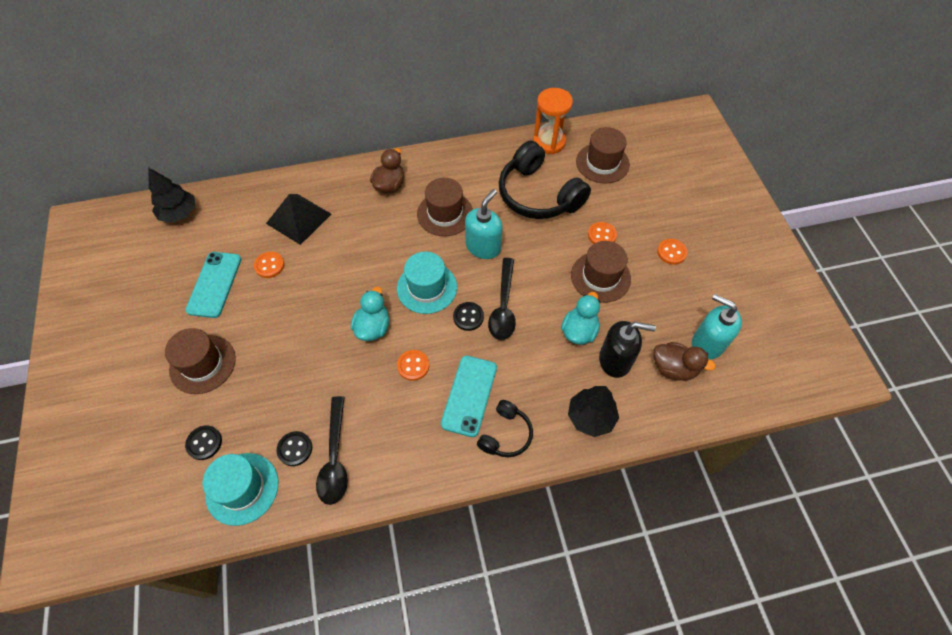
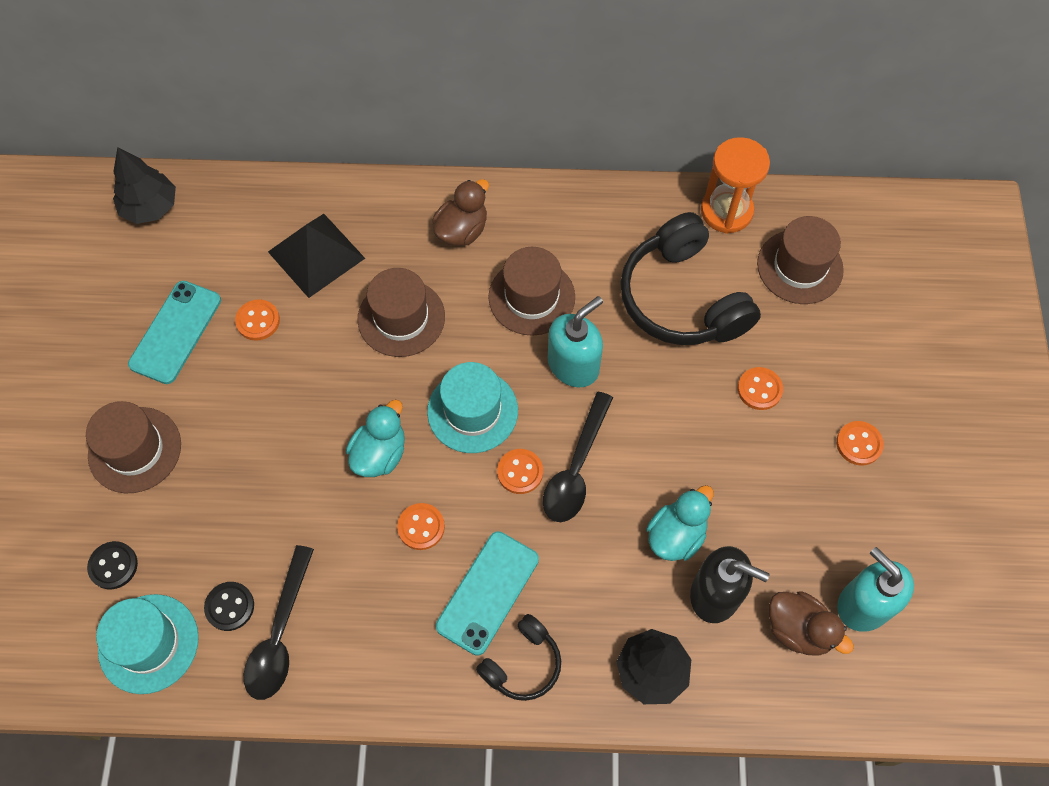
camera: 15 degrees right, 5 degrees up
black button [453,302,484,331] -> orange button [497,449,543,494]
brown hat [571,241,631,303] -> brown hat moved to [358,268,445,357]

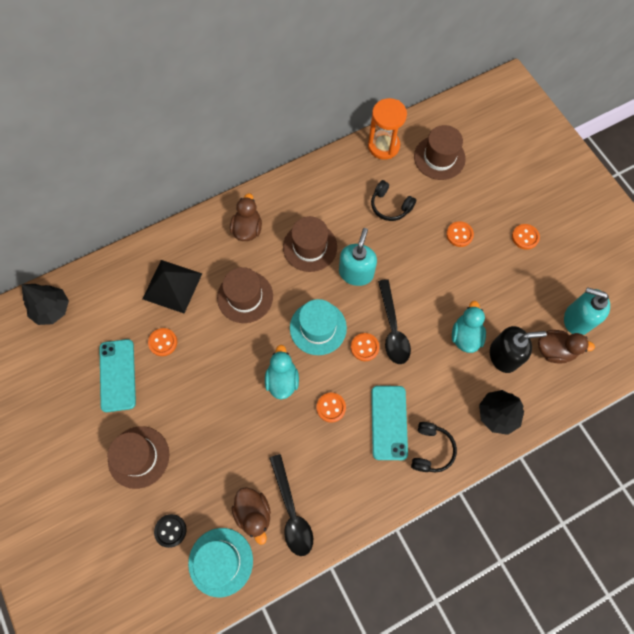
camera: 30 degrees left, 5 degrees up
black button [204,582,254,631] -> brown duck [232,487,271,545]
black headphones [620,212,761,345] -> black headphones [371,180,416,221], size x0.52

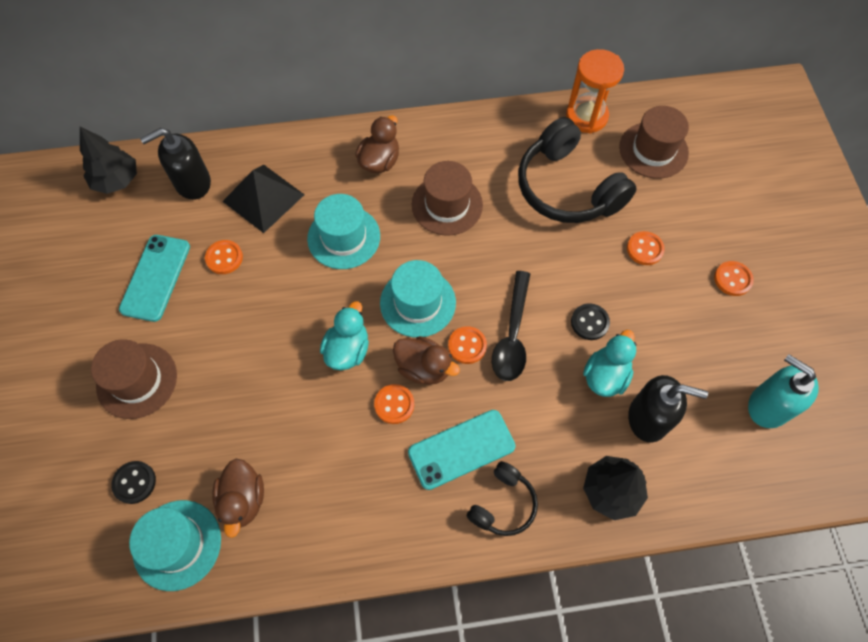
camera: 20 degrees right, 5 degrees down
brown hat [217,267,273,323] -> turquoise hat [307,194,380,269]
black spoon [269,454,313,556] -> none
turquoise soap dispenser [339,228,377,286] -> none
black headphones [371,180,416,221] -> black headphones [518,117,637,223], size x1.93
turquoise phone [371,386,408,460] -> turquoise phone turned 45 degrees clockwise [408,410,515,490]
brown duck [538,330,595,364] -> brown duck moved to [393,336,460,385]
none -> black soap dispenser [140,128,211,200]
none -> black button [571,303,610,340]

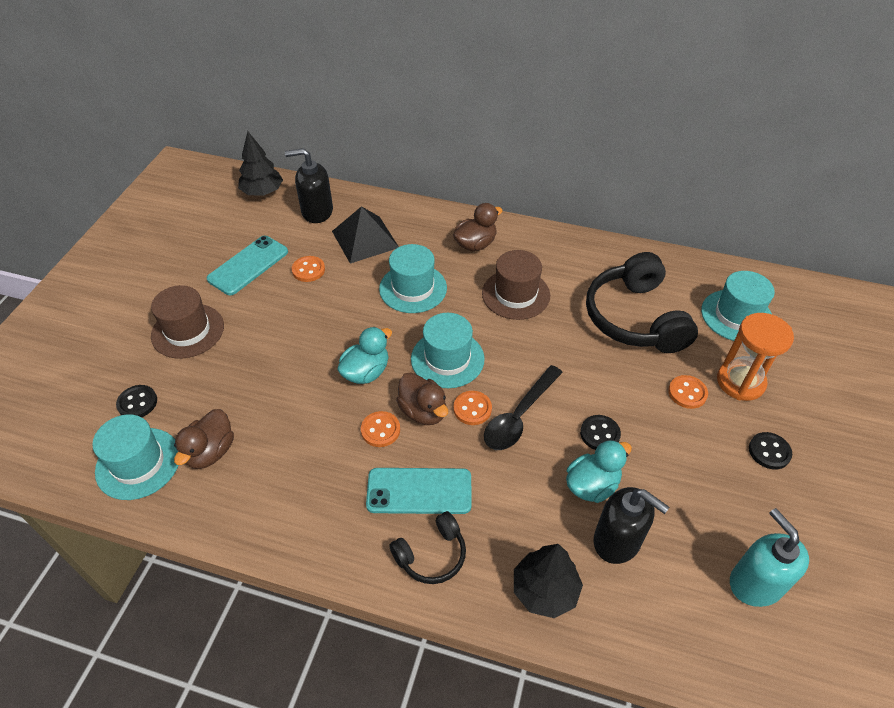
camera: 25 degrees right, 15 degrees down
orange hourglass [566,49,624,134] -> orange hourglass moved to [717,313,794,401]
brown hat [619,106,689,179] -> turquoise hat [701,271,775,341]
orange button [714,261,754,296] -> black button [749,432,792,469]

